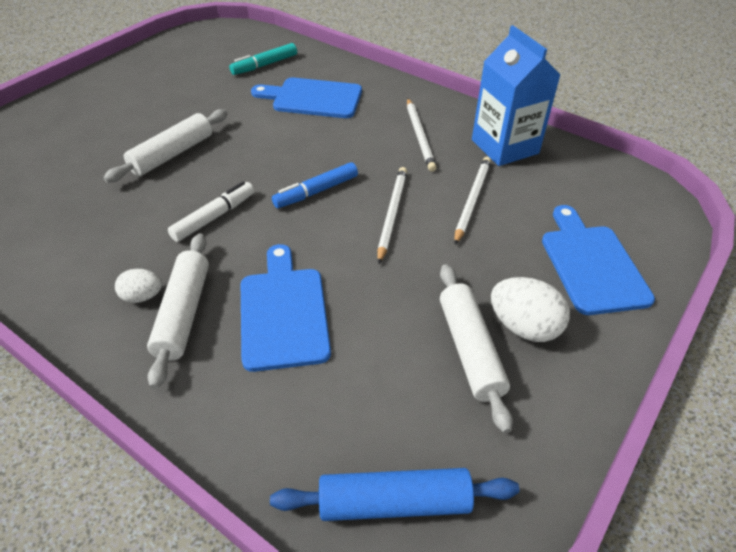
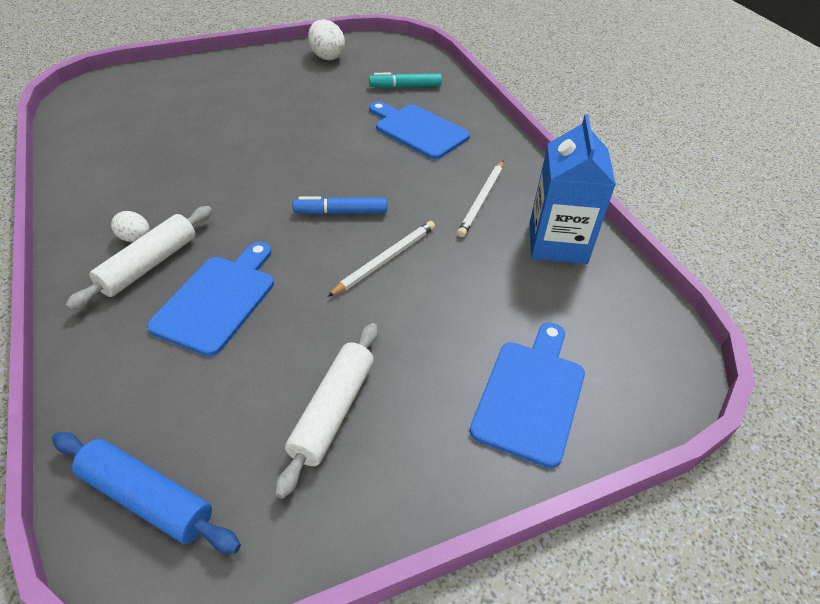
camera: 30 degrees right, 0 degrees up
white rolling pin [103,109,228,183] -> none
white marker [168,182,254,242] -> none
white pencil [454,157,491,245] -> none
white egg [491,277,570,342] -> white egg moved to [308,19,345,60]

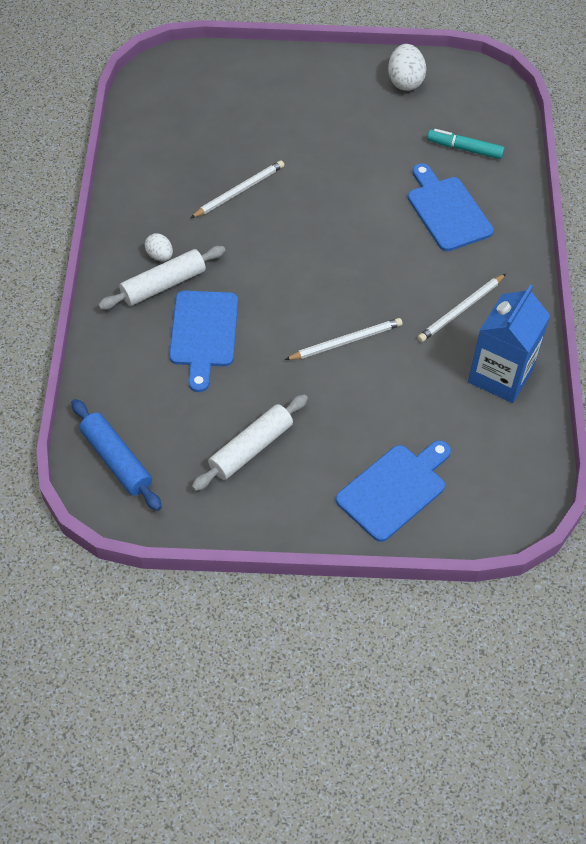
camera: 25 degrees right, 10 degrees up
blue cutting board [147,242,274,356] -> blue cutting board turned 135 degrees clockwise [169,290,238,392]
blue marker [293,196,387,215] -> none
none -> white pencil [191,160,284,218]

